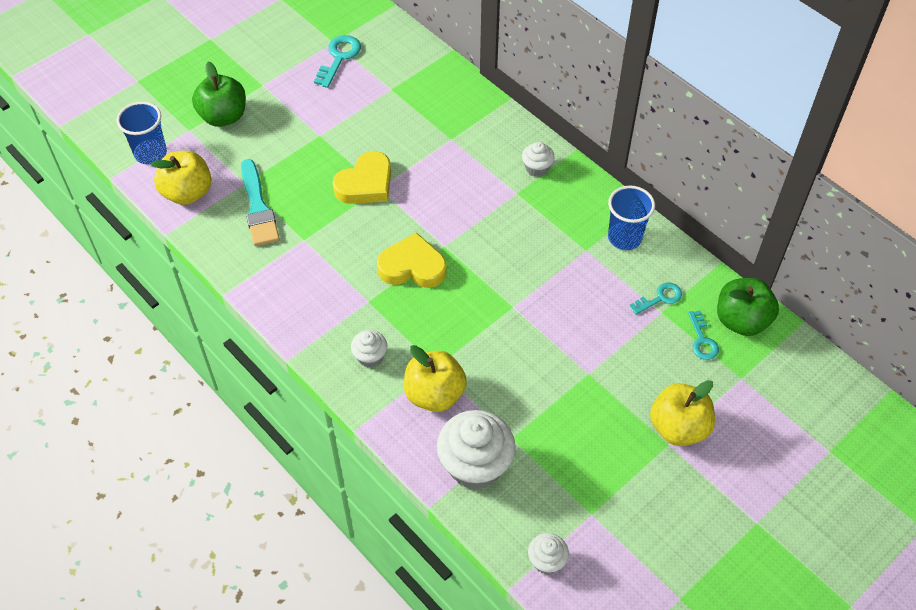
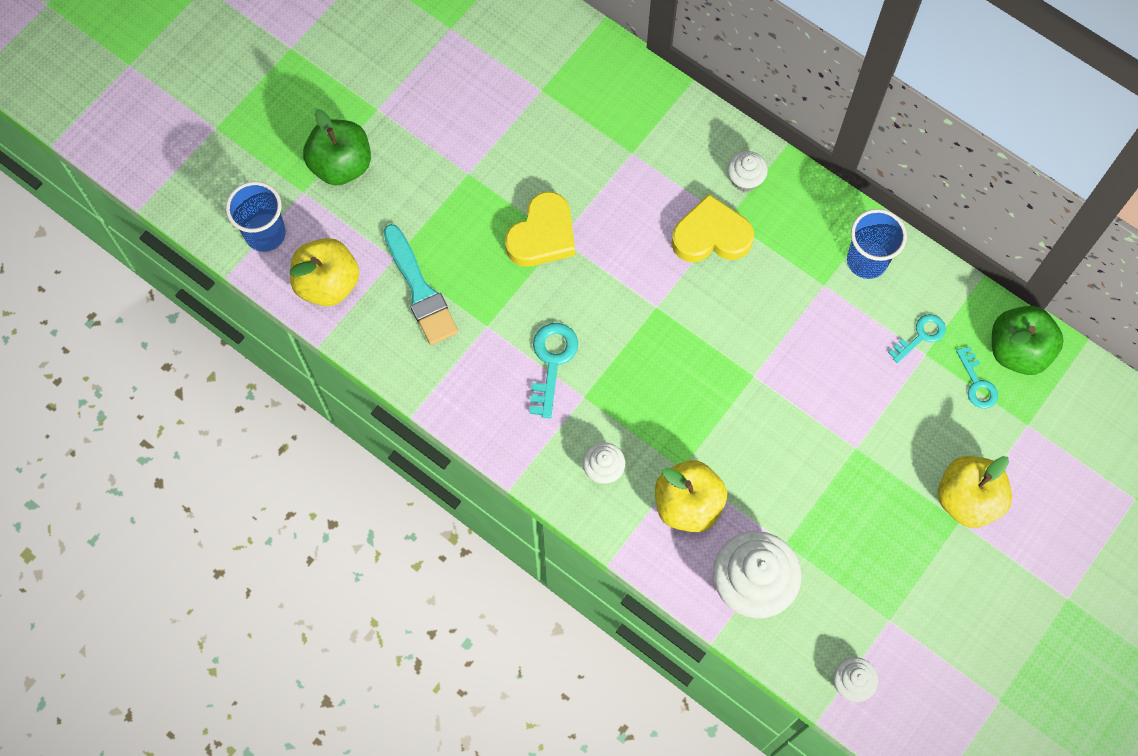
camera: 10 degrees left, 15 degrees up
turquoise key [314,35,361,88] -> turquoise key moved to [530,323,578,418]
yellow heart [377,232,447,288] -> yellow heart moved to [671,194,754,262]

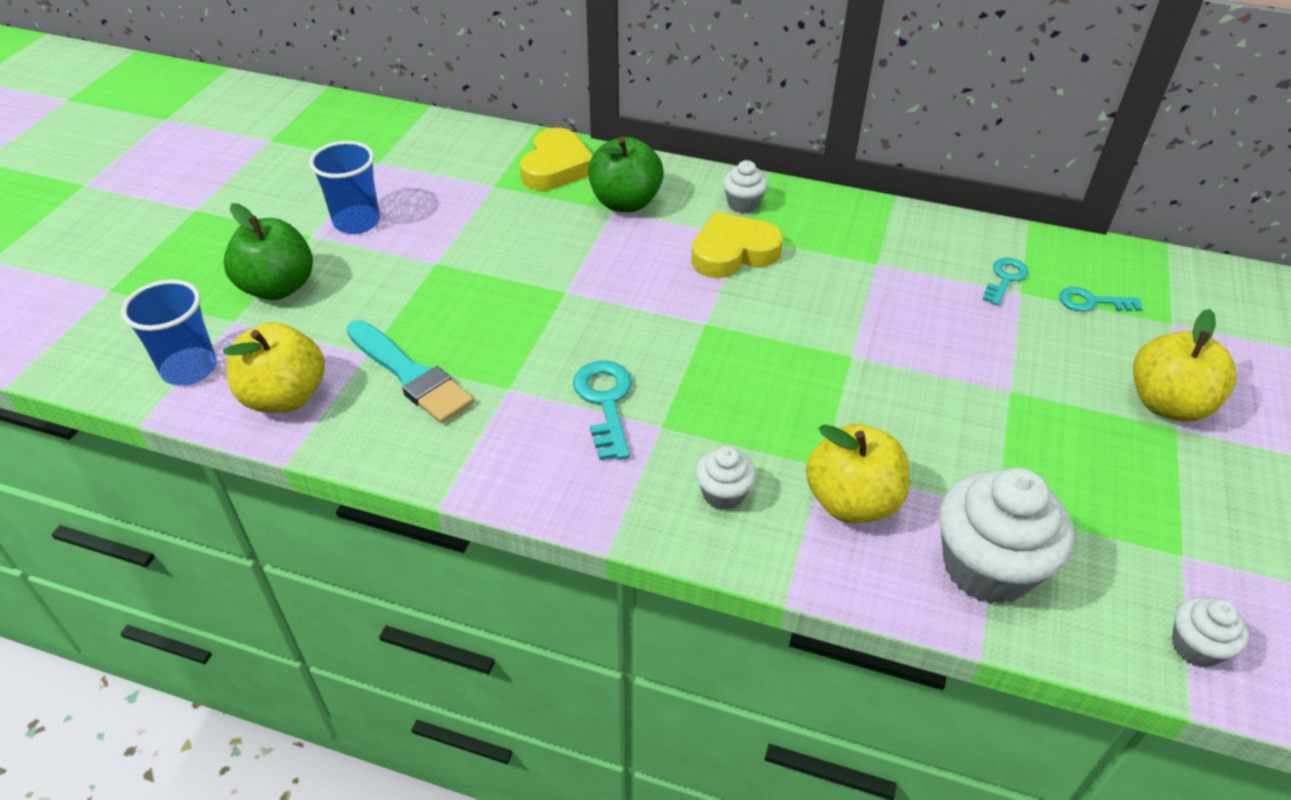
camera: 20 degrees left, 25 degrees down
yellow heart [505,192,575,267] -> yellow heart moved to [520,128,593,191]
blue cup [847,209,907,279] -> blue cup moved to [309,141,380,234]
turquoise key [956,346,998,409] -> turquoise key turned 135 degrees clockwise [1059,287,1142,311]
green apple [992,306,1064,375] -> green apple moved to [588,137,664,212]

